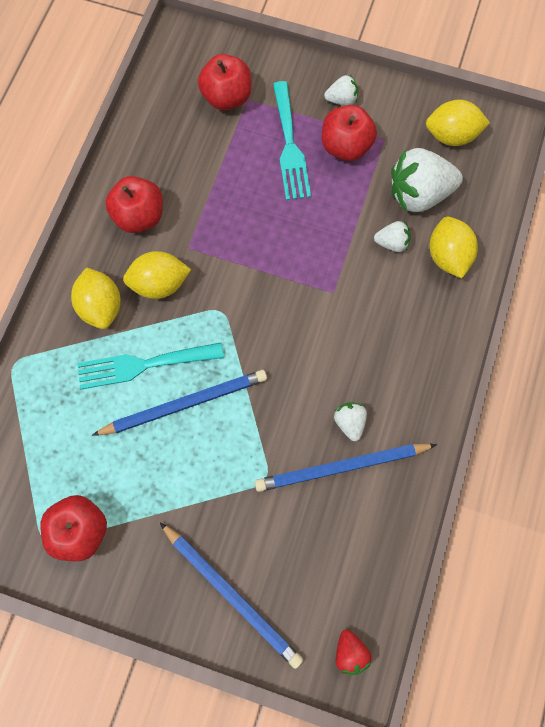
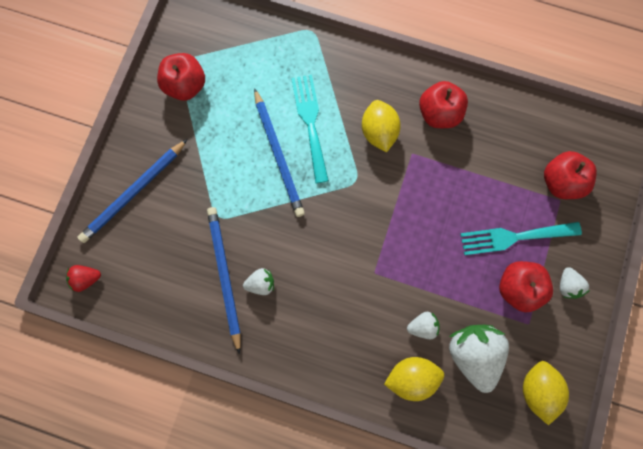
camera: 90 degrees right, 5 degrees up
yellow lemon [71,267,121,329] -> none
white strawberry [374,221,411,252] -> white strawberry turned 105 degrees counterclockwise [407,312,440,339]

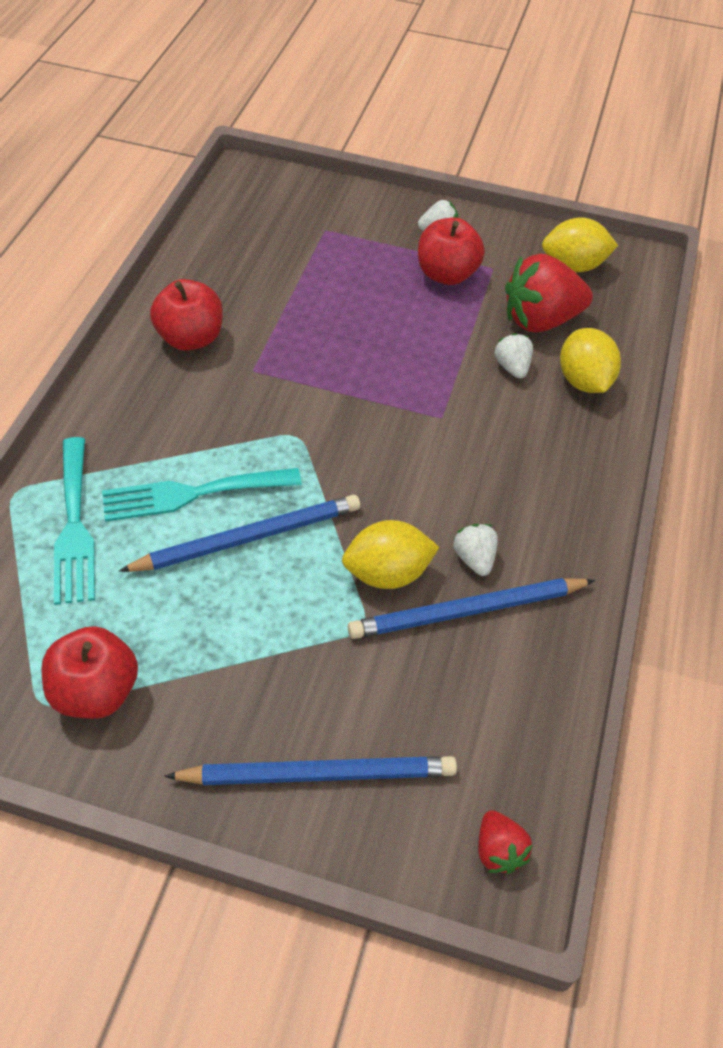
camera: 95 degrees left, 25 degrees down
blue pencil [77,139,188,243] -> blue pencil turned 45 degrees counterclockwise [164,756,457,785]
yellow lemon [362,100,401,152] -> yellow lemon moved to [342,520,439,589]
white strawberry [449,325,509,393] -> red strawberry [505,254,593,332]
turquoise fork [460,222,582,255] -> turquoise fork moved to [54,437,95,605]
red apple [544,151,597,199] -> none

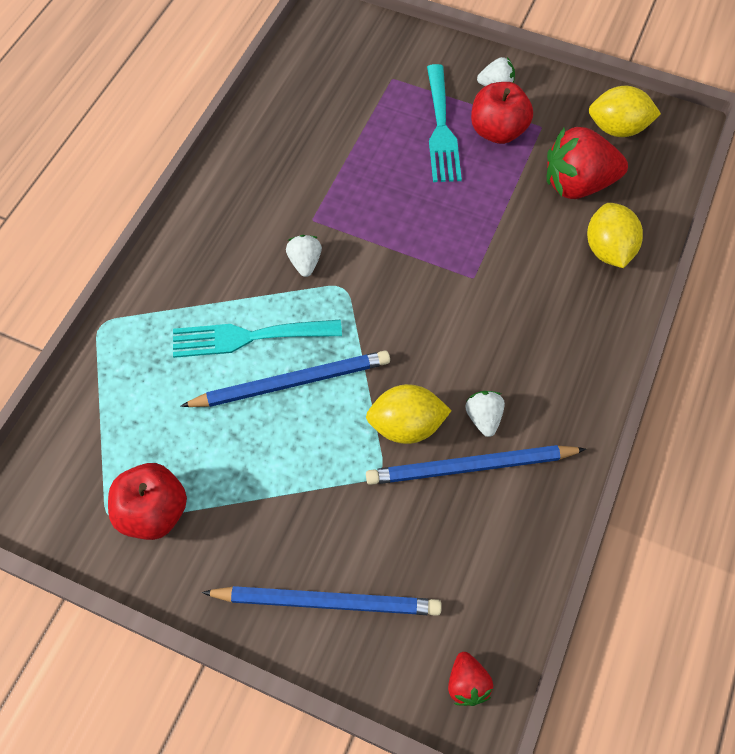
camera: 10 degrees right, 10 degrees up
turquoise fork [54,437,95,605] -> turquoise fork moved to [427,64,462,182]
red apple [150,279,223,351] -> none
white strawberry [494,333,533,379] -> white strawberry moved to [286,235,322,277]

